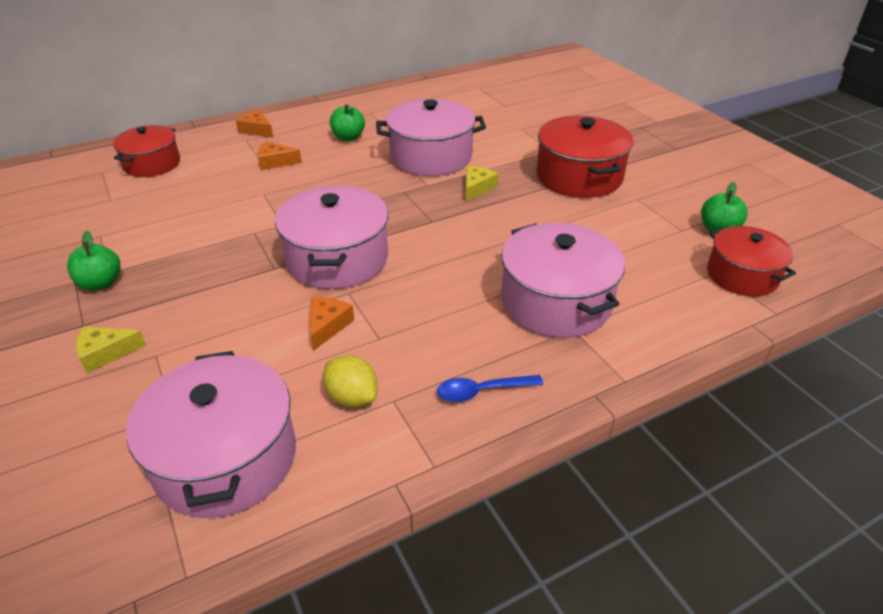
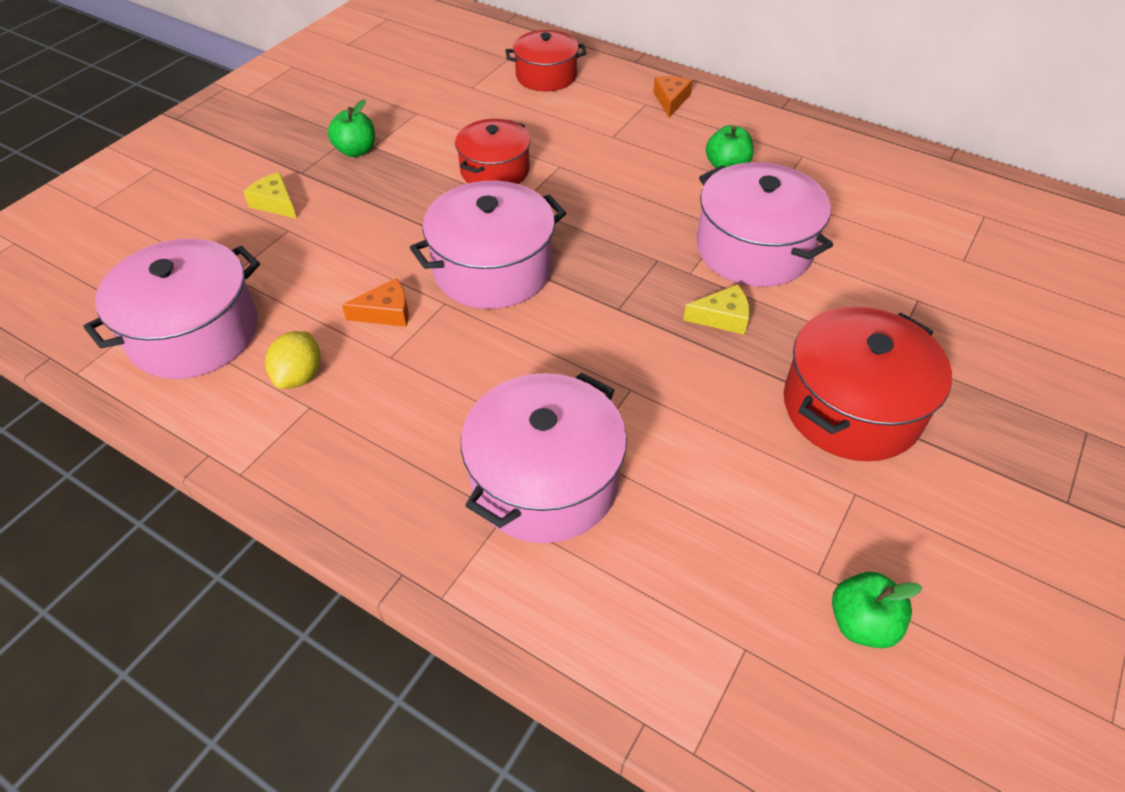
camera: 60 degrees right, 10 degrees up
orange cheese [257,141,302,170] -> none
blue spoon [437,375,543,402] -> none
red pot [707,226,796,297] -> red pot moved to [455,119,531,184]

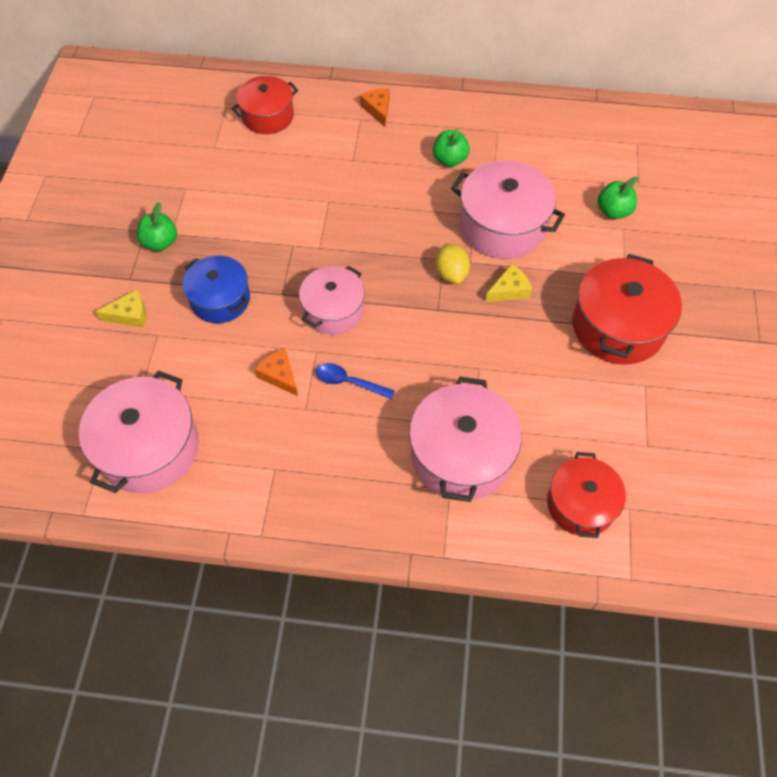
camera: 25 degrees left, 10 degrees up
yellow cheese [243,172,297,219] -> yellow cheese turned 150 degrees clockwise [95,289,146,328]
yellow lemon [265,331,321,389] -> yellow lemon moved to [435,244,470,284]
orange cheese [342,278,409,327] -> orange cheese turned 90 degrees counterclockwise [255,349,298,396]
pink pot [410,181,566,309] -> pink pot [299,266,365,335], size x0.66
red pot [455,119,531,184] -> red pot moved to [547,452,626,538]
green apple [832,572,922,648] -> green apple moved to [597,177,638,219]
none -> blue pot [182,255,250,323]
none -> blue spoon [316,363,395,399]

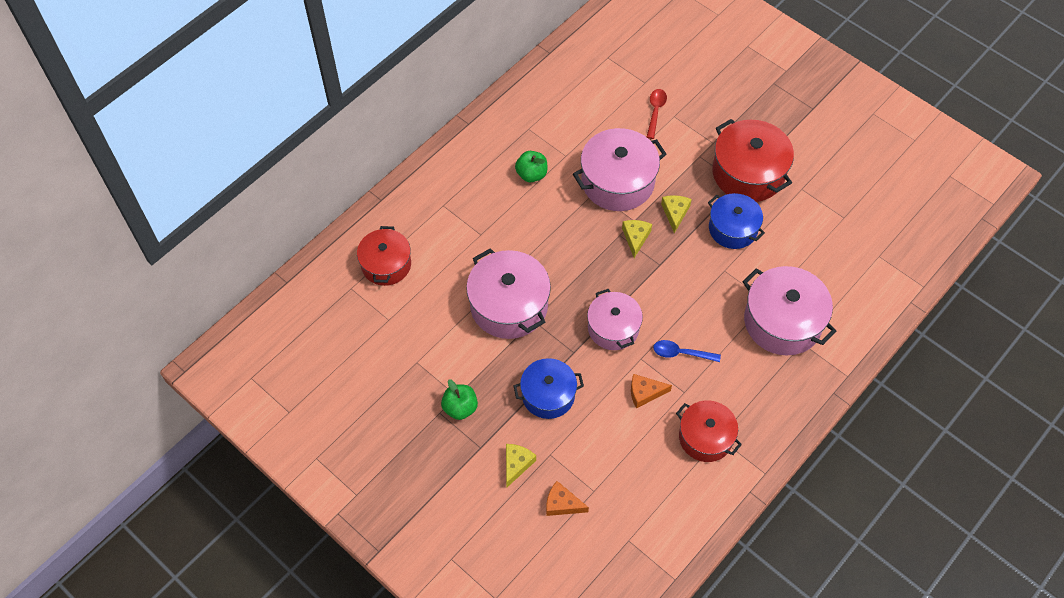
camera: 55 degrees left, 0 degrees up
pink pot [79,371,198,493] -> pink pot moved to [466,248,551,339]
blue spoon [316,363,395,399] -> blue spoon turned 45 degrees clockwise [653,340,721,362]
orange cheese [360,89,390,127] -> orange cheese moved to [546,481,589,516]
yellow lemon [435,244,470,284] -> yellow cheese [622,220,652,258]
red pot [547,452,626,538] -> red pot moved to [676,401,742,462]
green apple [597,177,638,219] -> red spoon [647,89,667,139]
none -> blue pot [708,193,765,249]

